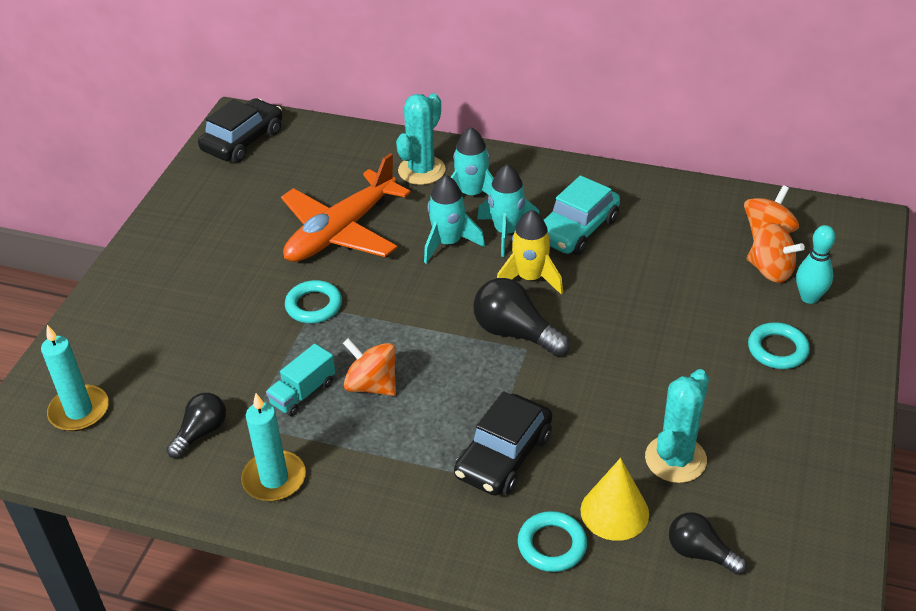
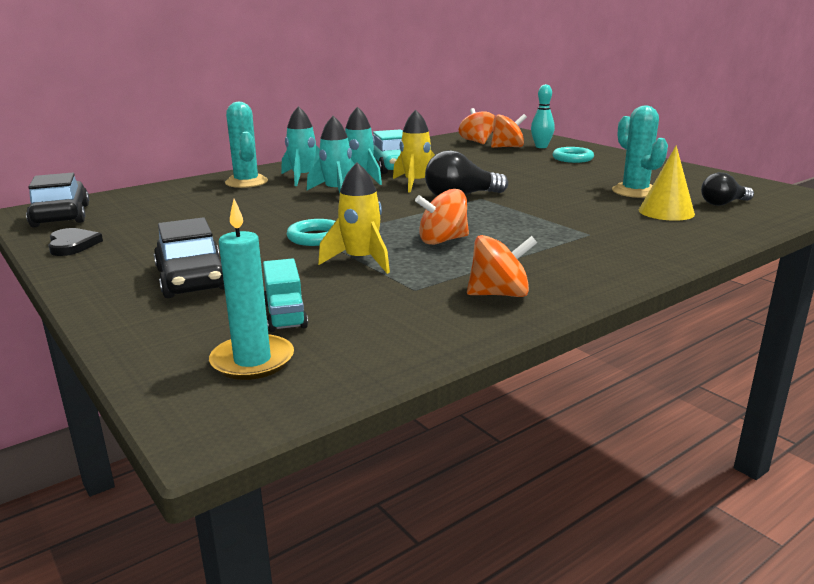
camera: 55 degrees left, 20 degrees down
black light bulb [167,393,226,458] -> none
turquoise candle [241,393,306,501] -> orange spinning top [467,235,537,297]
turquoise truck [266,344,335,417] -> turquoise truck moved to [263,258,308,332]
orange plane [281,153,411,262] -> none
black car [454,391,552,496] -> black car moved to [154,217,225,298]
turquoise ring [518,511,587,572] -> none
none -> black heart [48,228,103,256]
none -> yellow rocket [318,162,390,274]

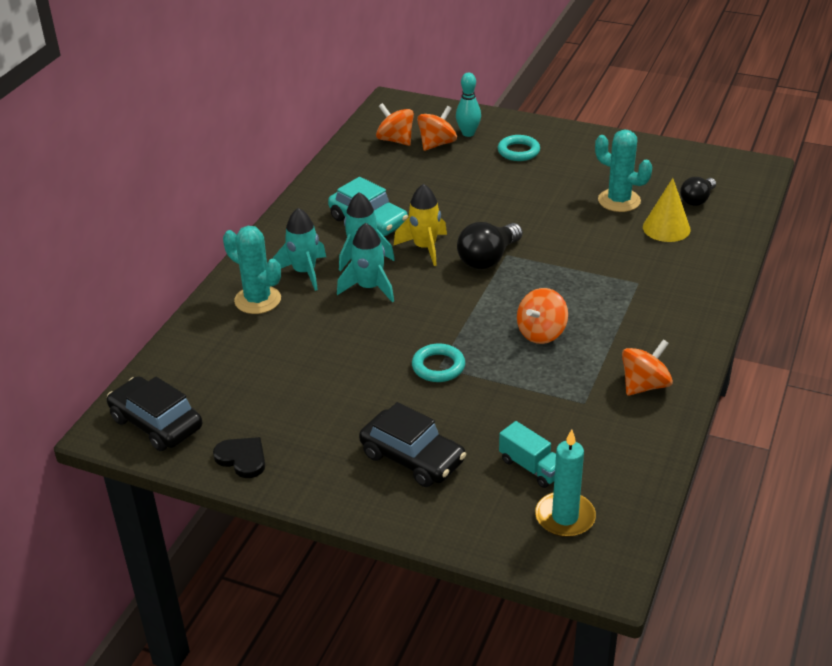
camera: 30 degrees left, 15 degrees up
yellow rocket [318,162,390,274] -> none

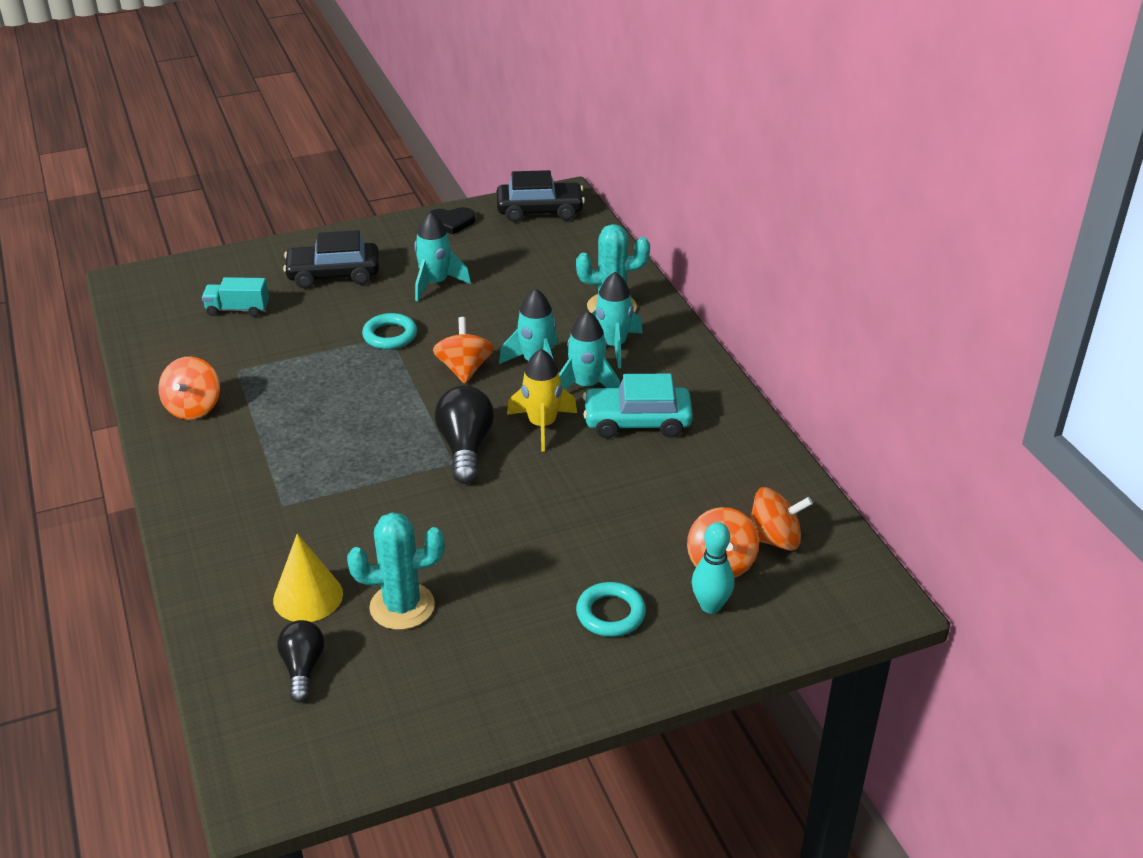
camera: 135 degrees right, 0 degrees up
orange spinning top [517,288,568,344] -> orange spinning top moved to [433,317,494,384]
turquoise candle [535,429,596,537] -> none
none -> turquoise rocket [414,212,471,301]

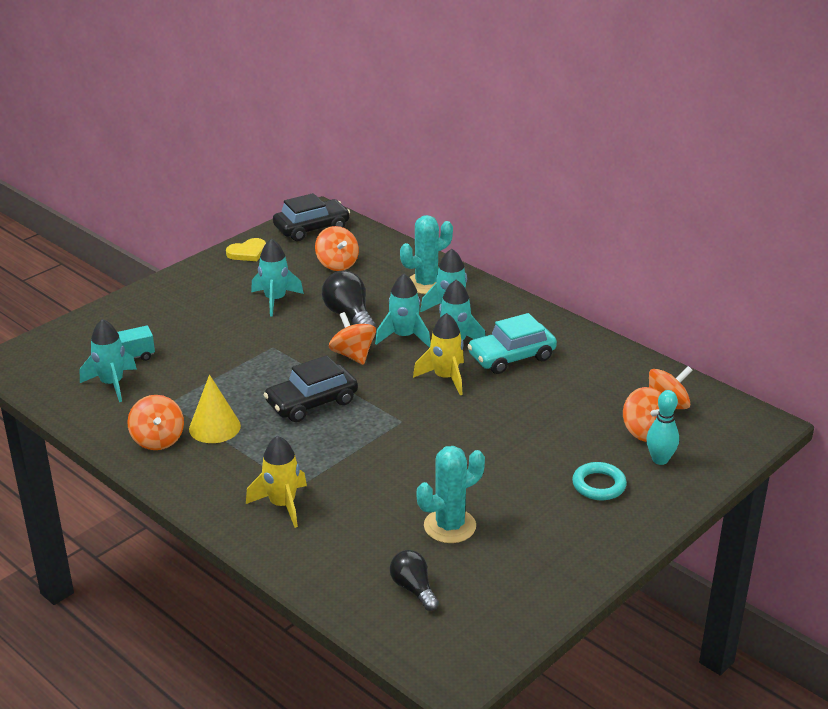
camera: 25 degrees left, 5 degrees down
yellow cone [273,534,343,622] -> yellow cone moved to [189,375,241,443]
black car [283,230,379,288] -> black car moved to [263,355,358,422]
turquoise ring [362,313,417,349] -> none
black heart [430,207,476,235] -> yellow heart [226,238,266,261]
black light bulb [435,386,494,484] -> black light bulb moved to [322,270,376,328]
none -> turquoise rocket [80,319,137,402]
none -> yellow rocket [246,436,307,528]
none -> orange spinning top [315,226,359,271]

